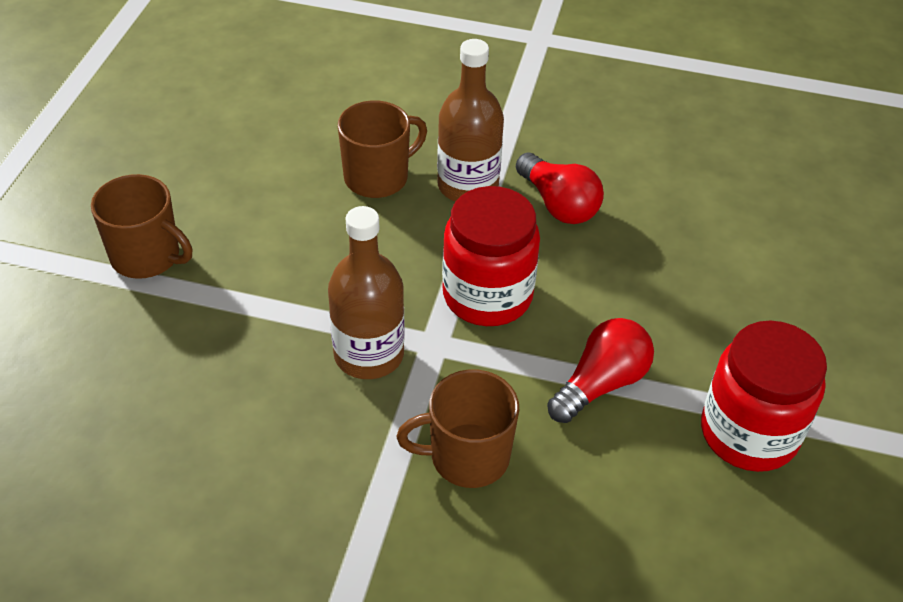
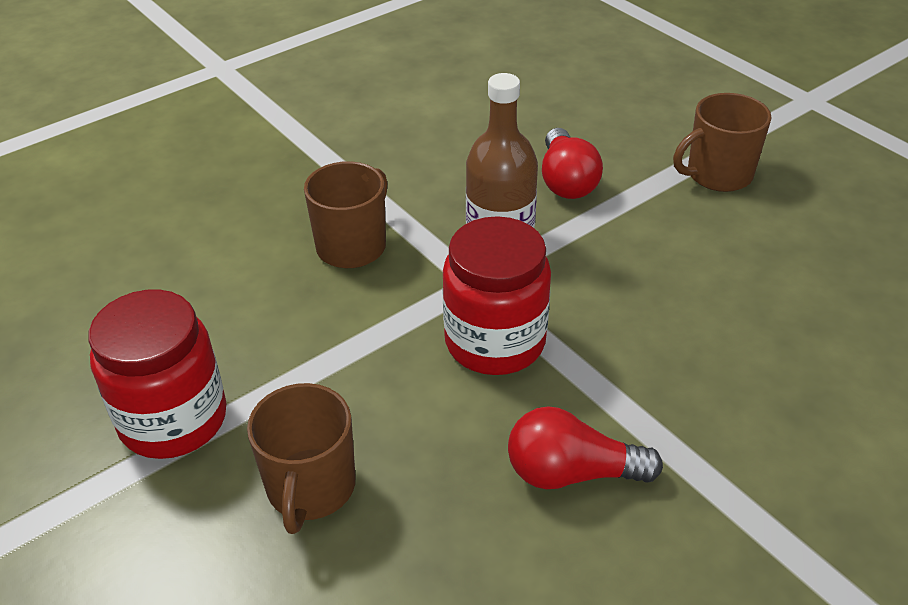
camera: 130 degrees right, 5 degrees down
brown mug [338,100,427,198] -> brown mug moved to [247,383,356,534]
brown bottle [437,39,504,202] -> none
red light bulb [547,318,654,423] -> red light bulb moved to [542,128,603,199]

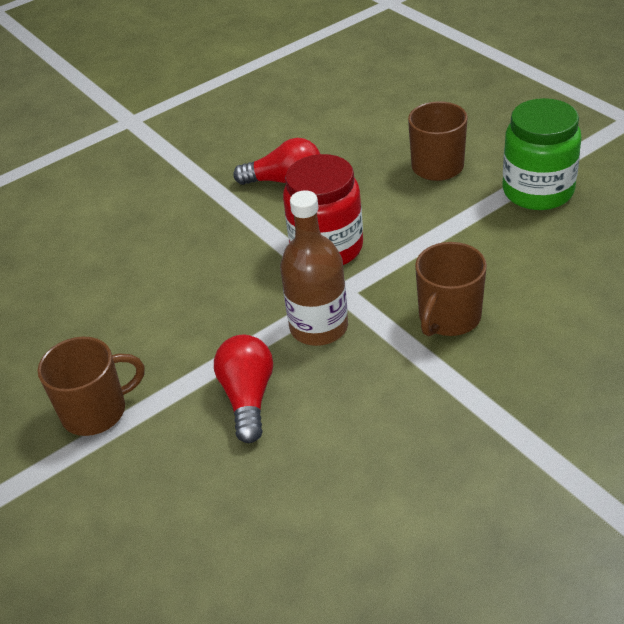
camera: 175 degrees left, 0 degrees up
red jar [88,290,227,459] -> green jar [503,98,582,210]

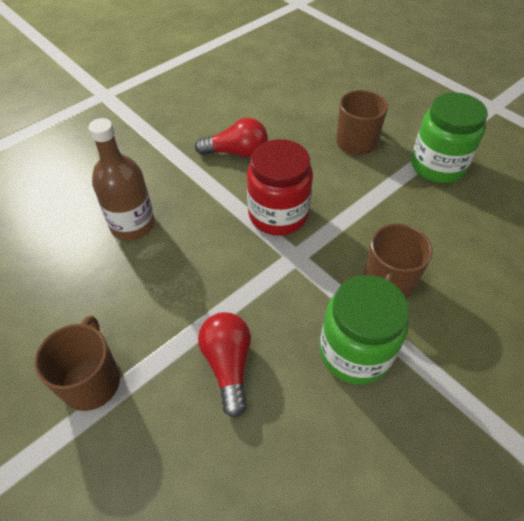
camera: 10 degrees left, 10 degrees up
brown mug [38,337,145,436] -> brown mug turned 60 degrees counterclockwise [34,316,120,411]
brown bottle [280,190,348,346] -> brown bottle moved to [88,118,155,240]
none -> green jar [319,275,409,384]

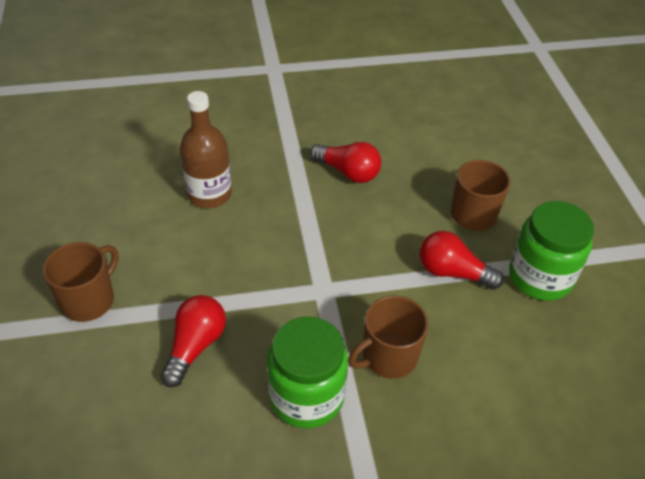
camera: 30 degrees right, 5 degrees down
red jar [247,139,313,236] -> none
none -> red light bulb [420,231,504,290]

